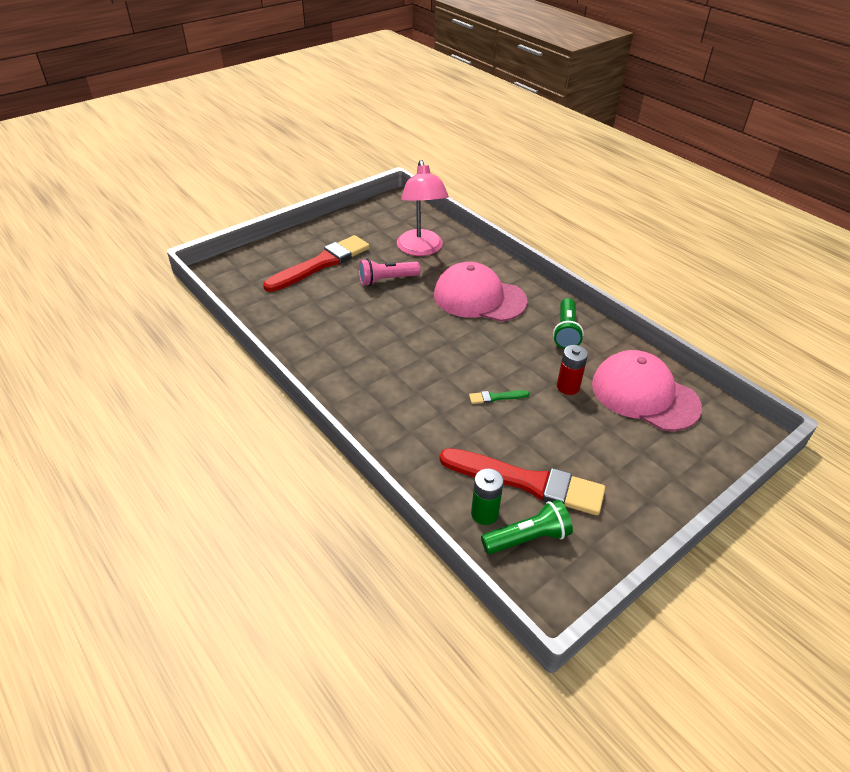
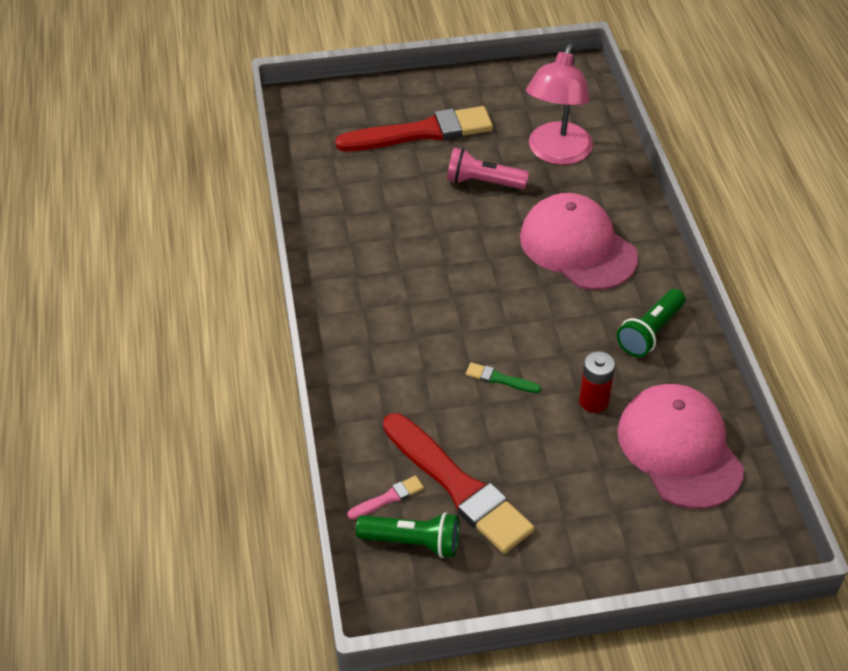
camera: 30 degrees right, 5 degrees up
green battery [471,469,504,525] -> pink brush [347,476,424,520]

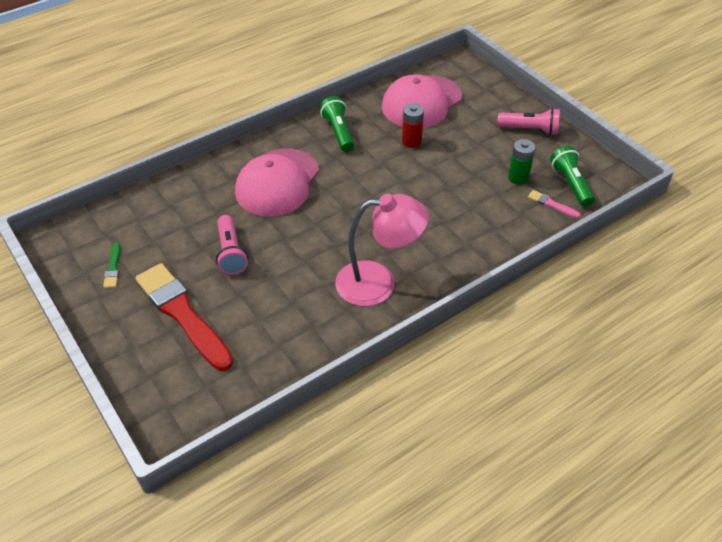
camera: 115 degrees left, 0 degrees up
red brush [383,413,534,554] -> green battery [508,139,535,185]
green brush [466,363,541,393] -> green brush moved to [103,243,121,288]
pink lamp [526,44,593,165] -> pink lamp moved to [335,194,429,306]
green flashlight [617,289,685,357] -> green flashlight turned 120 degrees counterclockwise [320,96,354,152]
none -> pink flashlight [498,108,560,136]

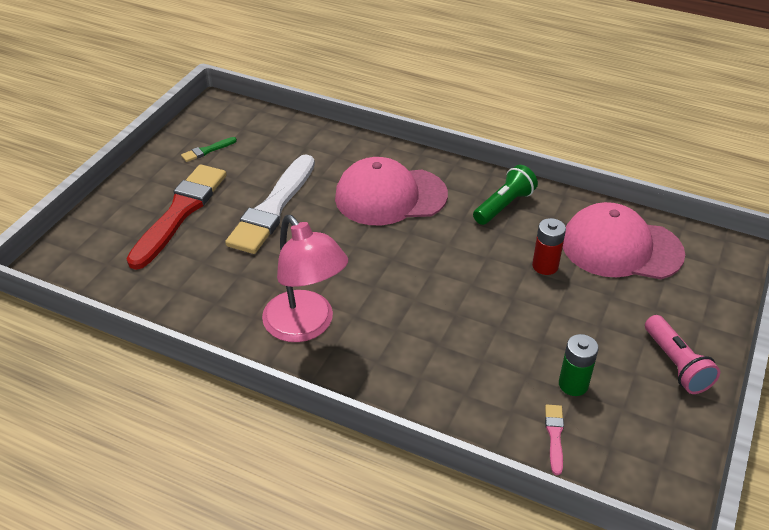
camera: 60 degrees right, 5 degrees down
pink flashlight [216,215,248,275] -> white brush [225,155,315,254]
green flashlight [550,146,595,207] -> none

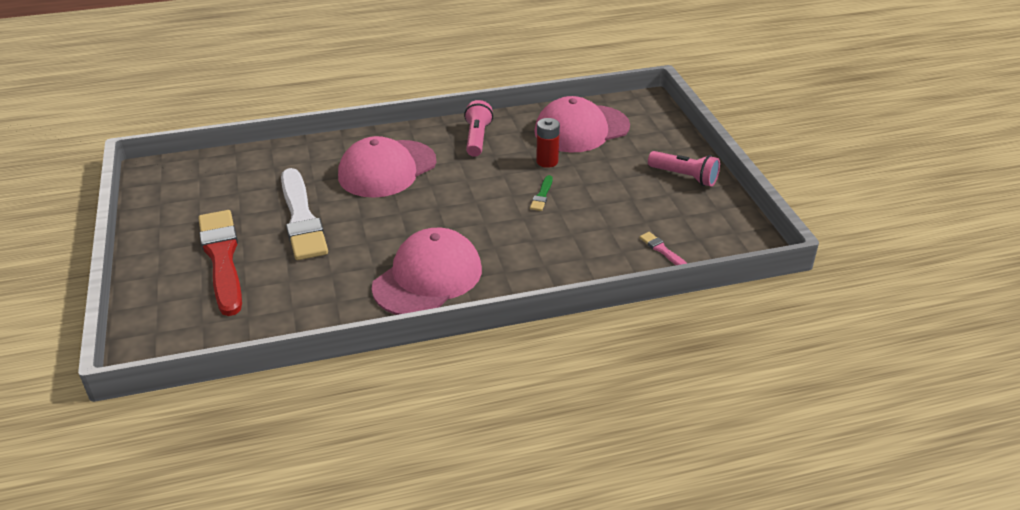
camera: 40 degrees left, 5 degrees down
green brush [181,137,237,162] -> green brush moved to [530,175,553,211]
pink lamp [262,215,348,342] -> pink cap [372,228,482,315]
green flashlight [473,165,538,225] -> pink flashlight [464,100,493,157]
green battery [559,334,599,396] -> none

